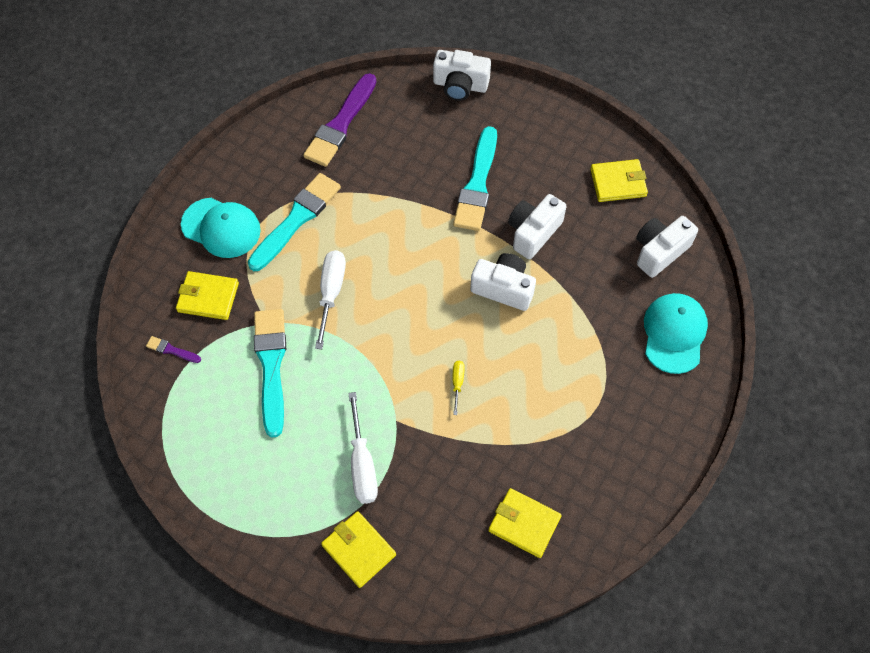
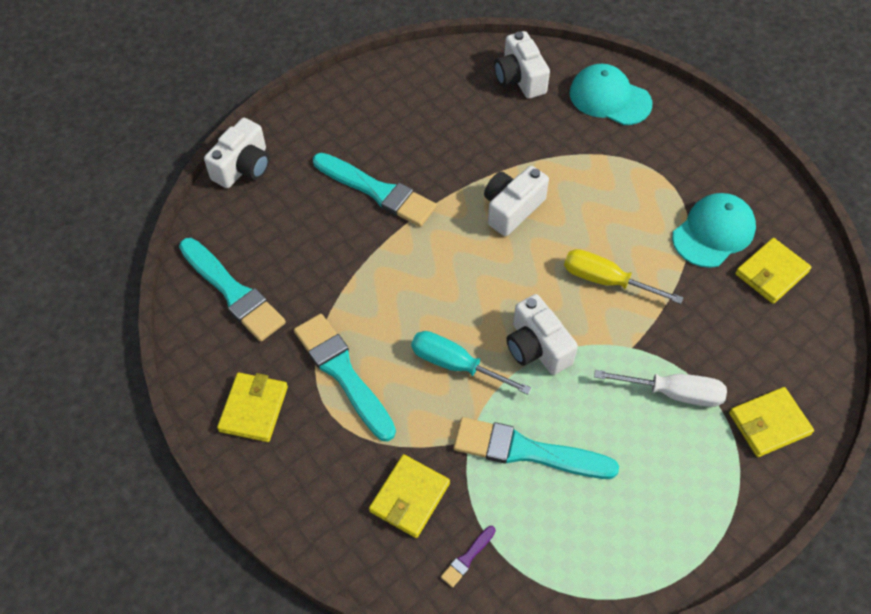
camera: 70 degrees left, 5 degrees down
turquoise cap [181,198,261,258] -> turquoise cap moved to [672,193,756,268]
purple brush [303,73,376,167] -> turquoise brush [179,238,286,342]
white screwdriver [315,250,346,349] -> turquoise screwdriver [411,331,532,395]
yellow screwdriver [453,361,465,415] -> yellow screwdriver [564,249,684,304], size x1.95
white camera [508,194,567,259] -> white camera moved to [506,294,578,375]
yellow wallet [590,159,648,202] -> yellow wallet moved to [217,372,288,442]

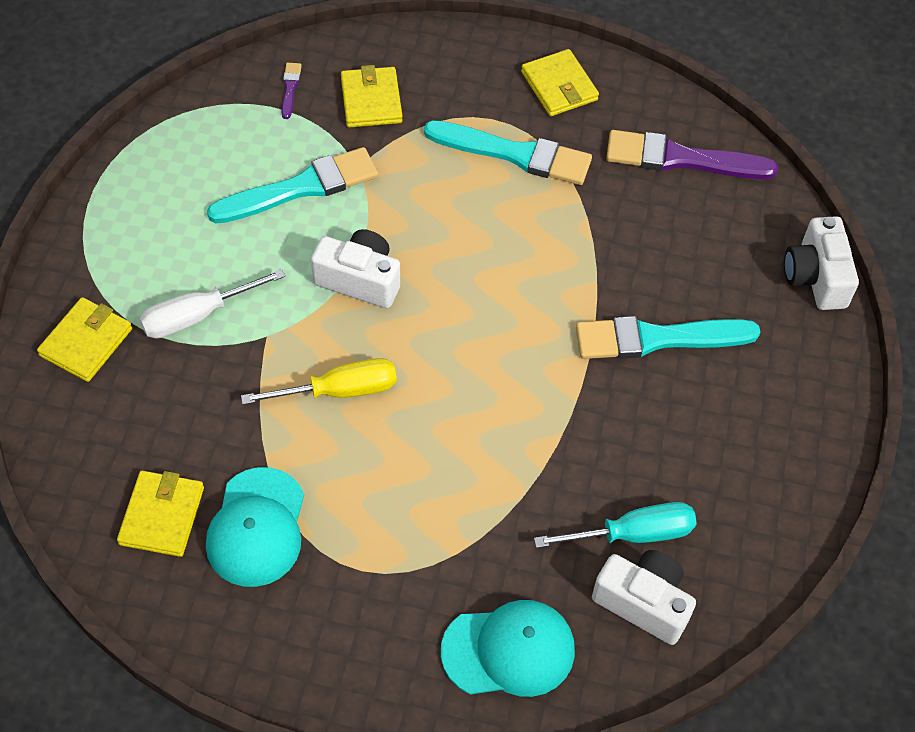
camera: 140 degrees right, 0 degrees up
turquoise brush [179,238,286,342] -> purple brush [606,130,778,179]
turquoise screwdriver [411,331,532,395] -> turquoise screwdriver moved to [534,502,697,548]
white camera [484,166,549,236] -> none

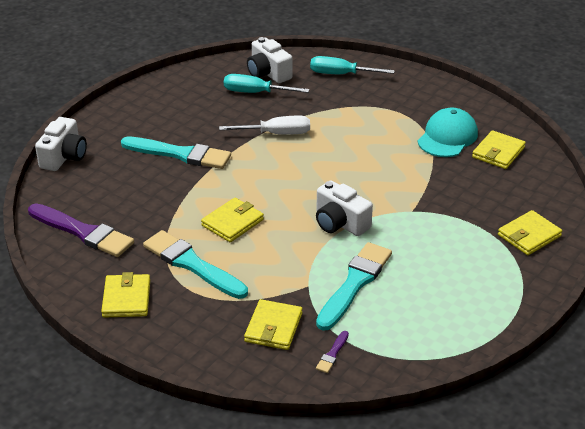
camera: 155 degrees left, 20 degrees down
white screwdriver [140,269,285,339] -> white screwdriver moved to [219,116,310,135]
turquoise brush [207,147,378,224] -> turquoise brush turned 120 degrees clockwise [316,242,392,331]
yellow screwdriver [241,358,397,405] -> none
turquoise cap [441,600,575,697] -> turquoise screwdriver [310,56,395,74]
none -> yellow wallet [201,198,264,242]

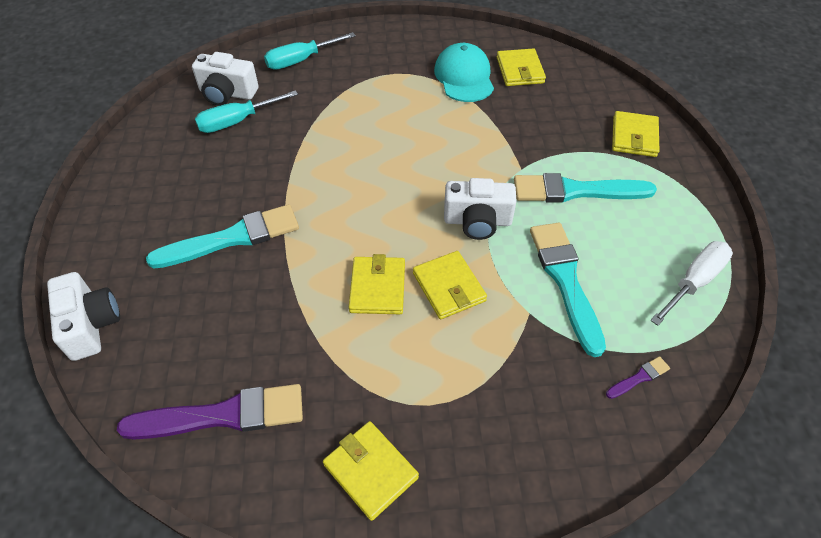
camera: 40 degrees left, 15 degrees up
turquoise brush [143,230,248,299] -> turquoise brush moved to [514,173,657,202]
white screwdriver [219,116,310,135] -> white screwdriver moved to [650,241,733,326]
yellow wallet [244,299,302,350] -> yellow wallet moved to [413,251,487,319]
purple brush [316,331,349,373] -> purple brush turned 105 degrees counterclockwise [606,356,670,399]

